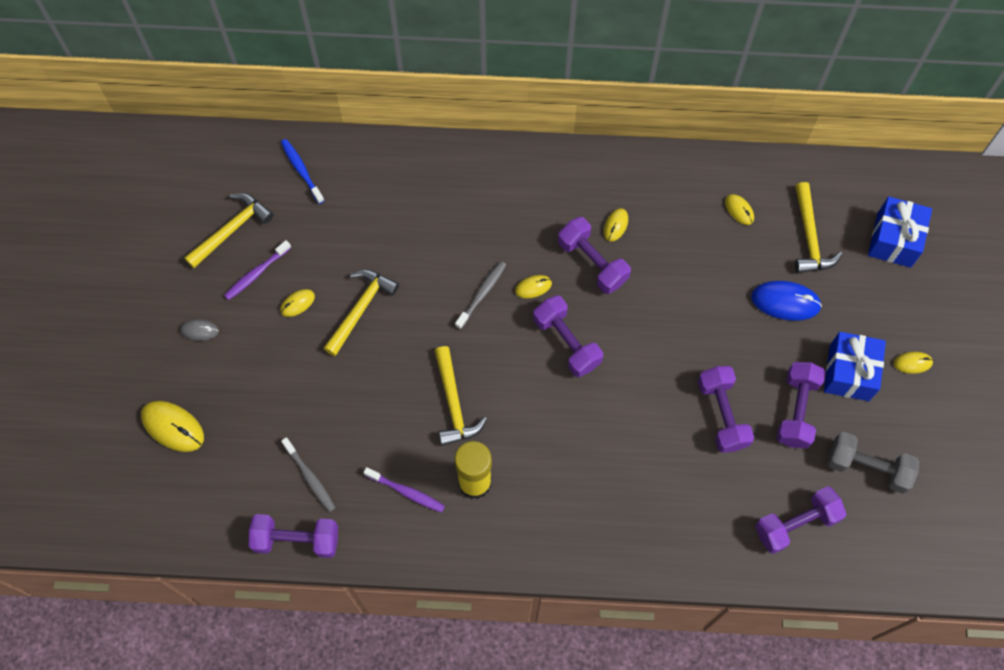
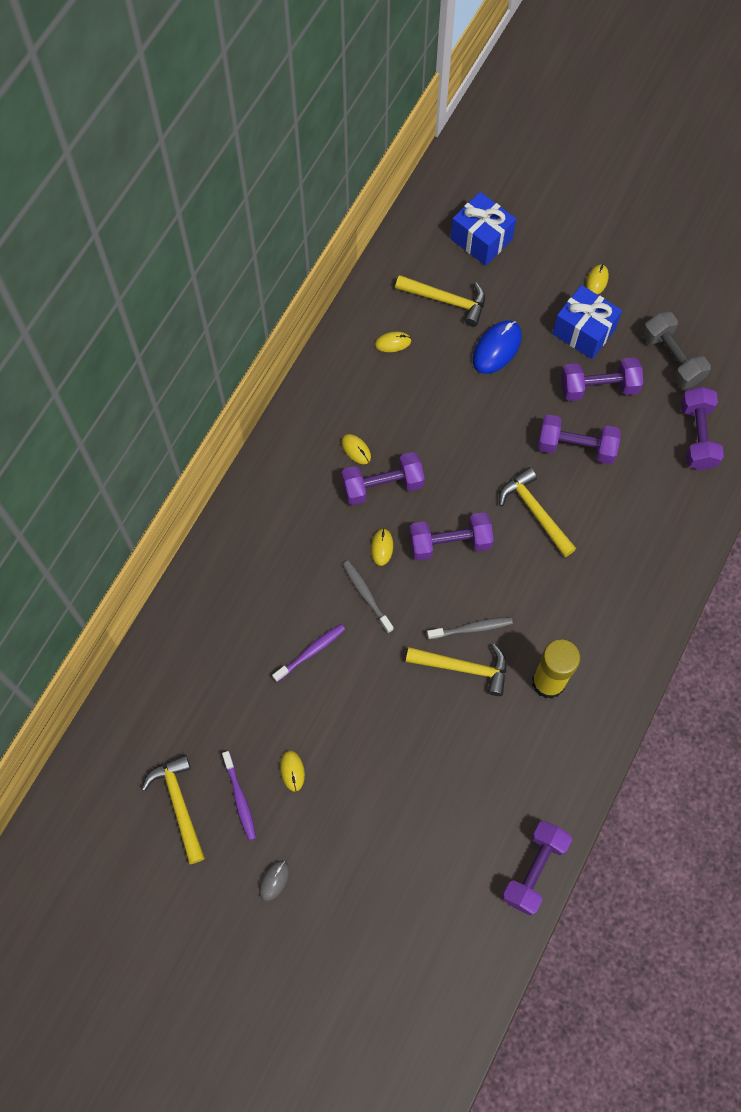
camera: 65 degrees left, 0 degrees up
yellow mouse [141,401,204,452] -> none
blue toothbrush [281,139,325,204] -> none
grey toothbrush [281,437,336,512] -> grey toothbrush moved to [427,617,513,640]
yellow hammer [323,269,399,356] -> yellow hammer moved to [499,467,576,557]
purple toothbrush [363,467,445,513] -> purple toothbrush moved to [272,624,345,682]
purple dumbbell [776,362,826,448] -> purple dumbbell turned 45 degrees counterclockwise [561,357,643,401]
grey dumbbell [828,432,919,494] -> grey dumbbell turned 75 degrees counterclockwise [642,312,711,389]

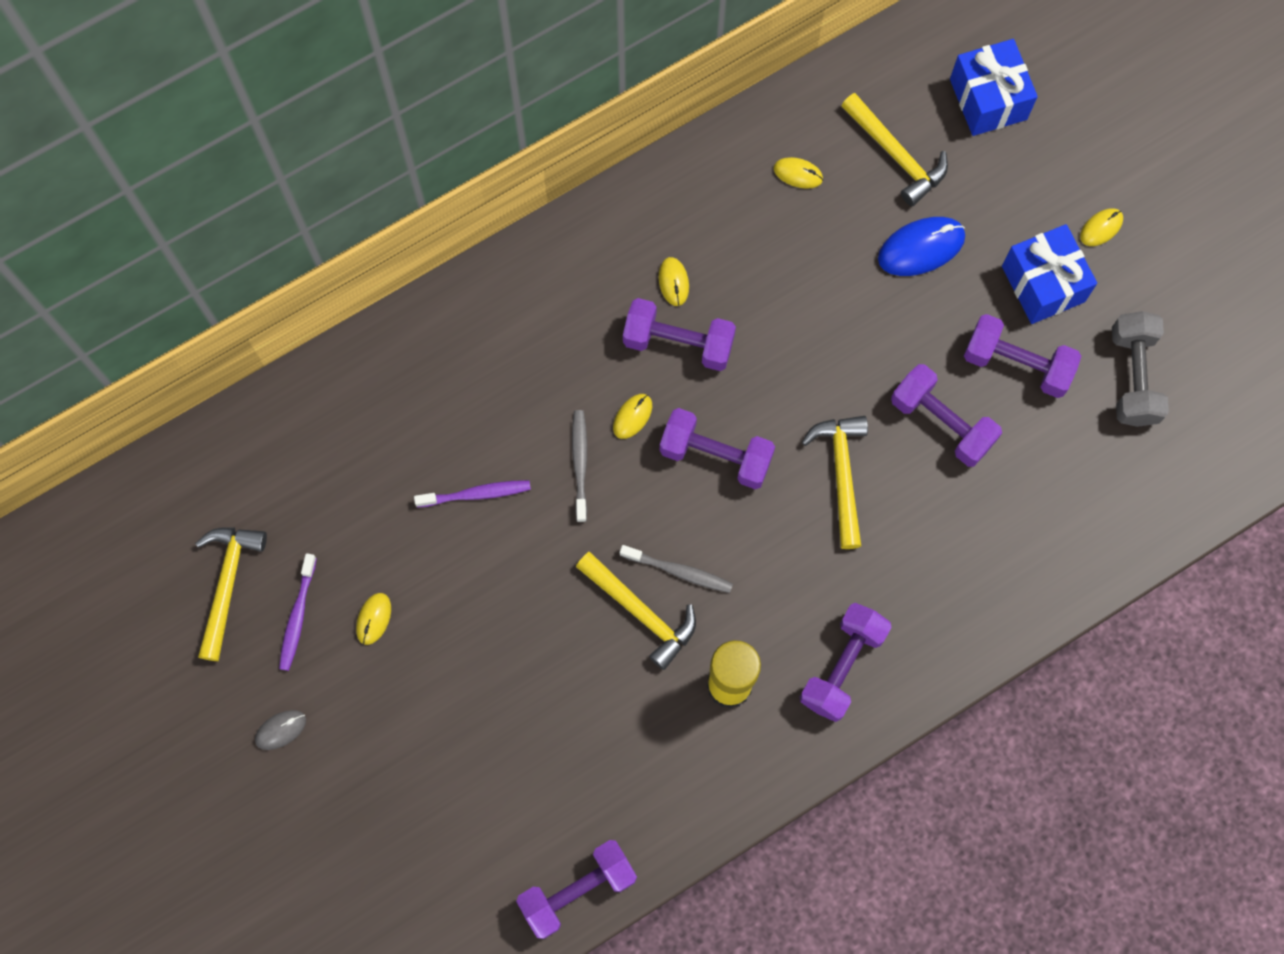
camera: 30 degrees right, 5 degrees up
purple dumbbell [681,387,724,470] -> purple dumbbell moved to [800,603,892,722]

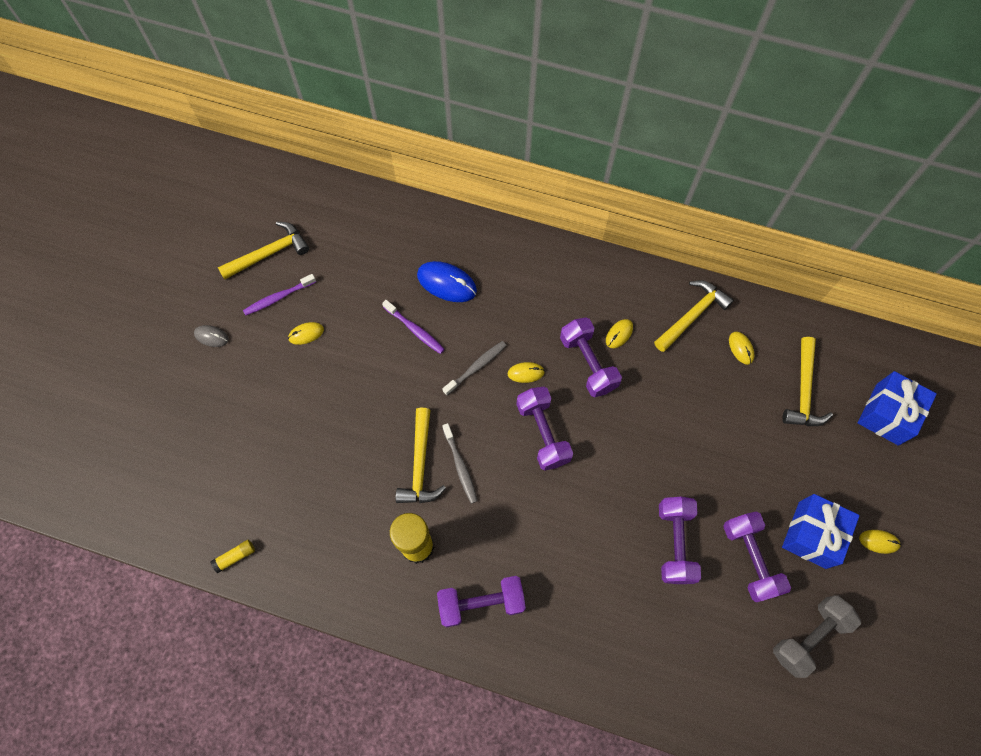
camera: 50 degrees right, 5 degrees down
purple dumbbell [516,840,637,939] -> yellow glue stick [210,540,255,573]
yellow hammer [802,416,868,549] -> yellow hammer moved to [654,280,734,352]
blue mouse [878,217,965,276] -> blue mouse moved to [417,261,477,302]

